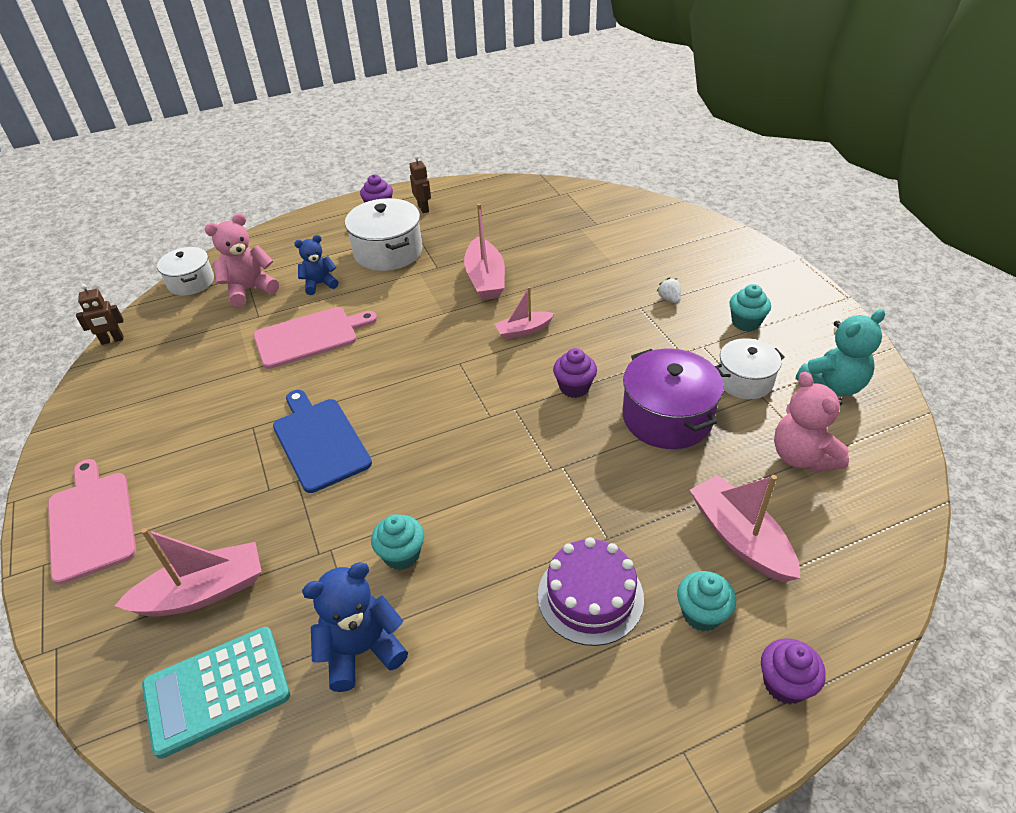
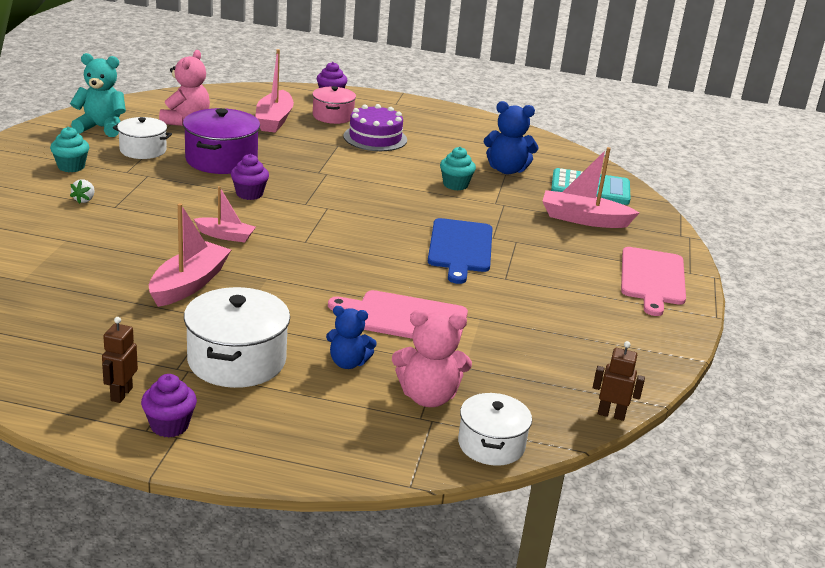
camera: 150 degrees left, 15 degrees down
turquoise cupcake [677,571,736,631] -> pink pot [312,86,356,124]

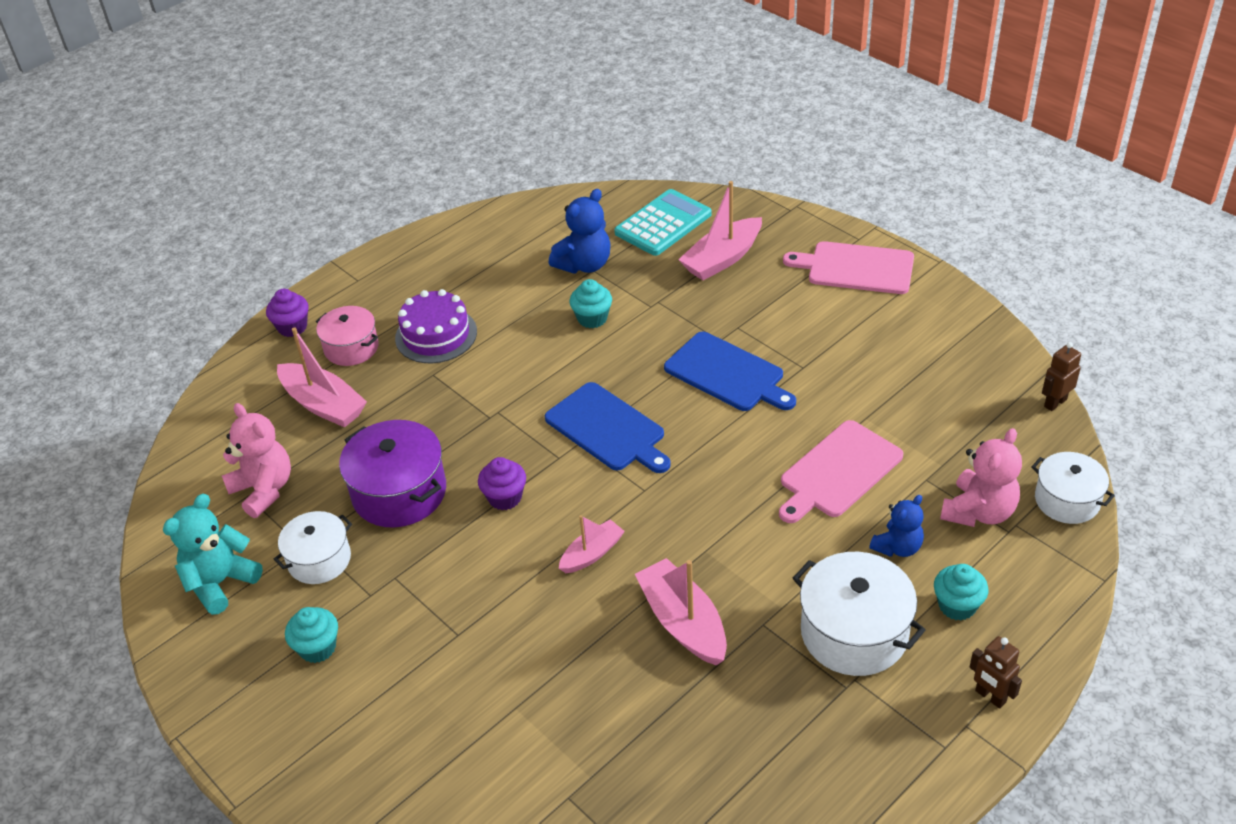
camera: 50 degrees left, 15 degrees up
white strawberry [70,179,95,204] -> none
brown robot [102,317,138,403] -> brown robot moved to [969,636,1022,709]
purple cupcake [141,374,197,437] -> none
pink cutting board [621,247,686,316] -> pink cutting board turned 150 degrees clockwise [783,241,914,294]
none -> blue cutting board [545,382,671,473]
none -> turquoise cupcake [934,564,988,621]

